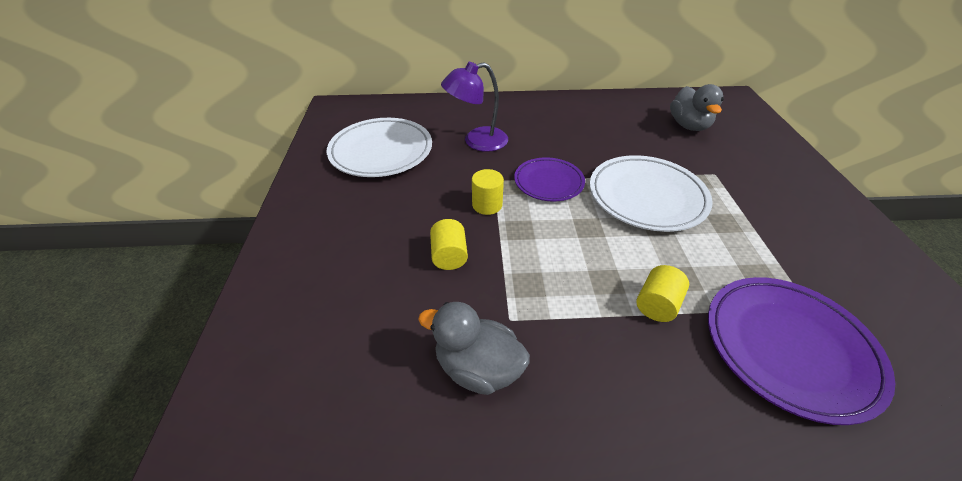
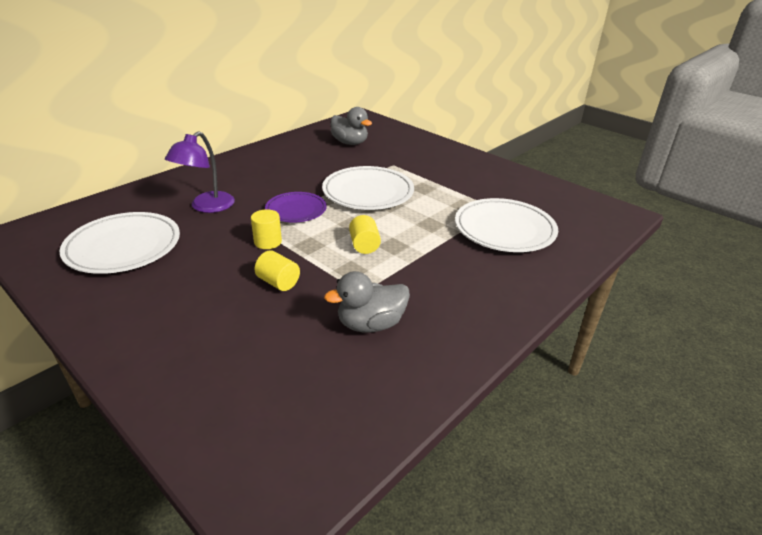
camera: 45 degrees left, 10 degrees down
yellow cylinder [636,265,689,322] -> yellow cylinder moved to [349,215,381,254]
purple plate [708,277,895,425] -> white plate [455,198,558,252]

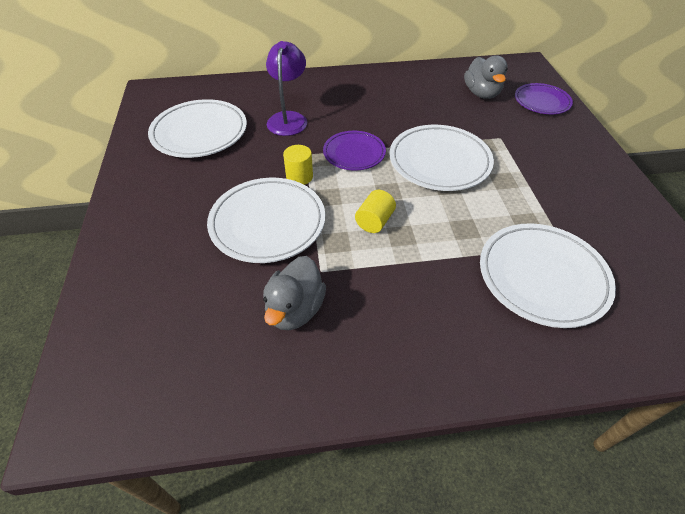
camera: 40 degrees right, 15 degrees up
purple lamp [165,131,235,213] -> purple lamp turned 120 degrees clockwise [266,41,307,136]
yellow cylinder [255,250,300,291] -> white plate [207,178,325,263]
grey duck [324,271,410,333] -> grey duck turned 90 degrees counterclockwise [263,256,326,330]
none -> purple plate [515,83,573,114]

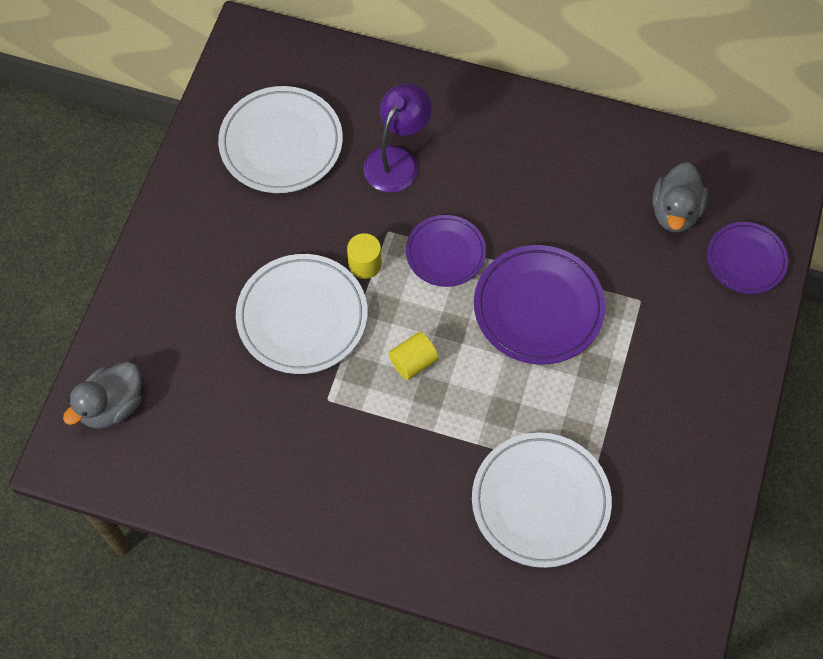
camera: 25 degrees right, 15 degrees up
grey duck [263,256,326,330] -> grey duck moved to [63,362,142,429]
white plate [390,125,494,191] -> purple plate [474,245,605,364]

